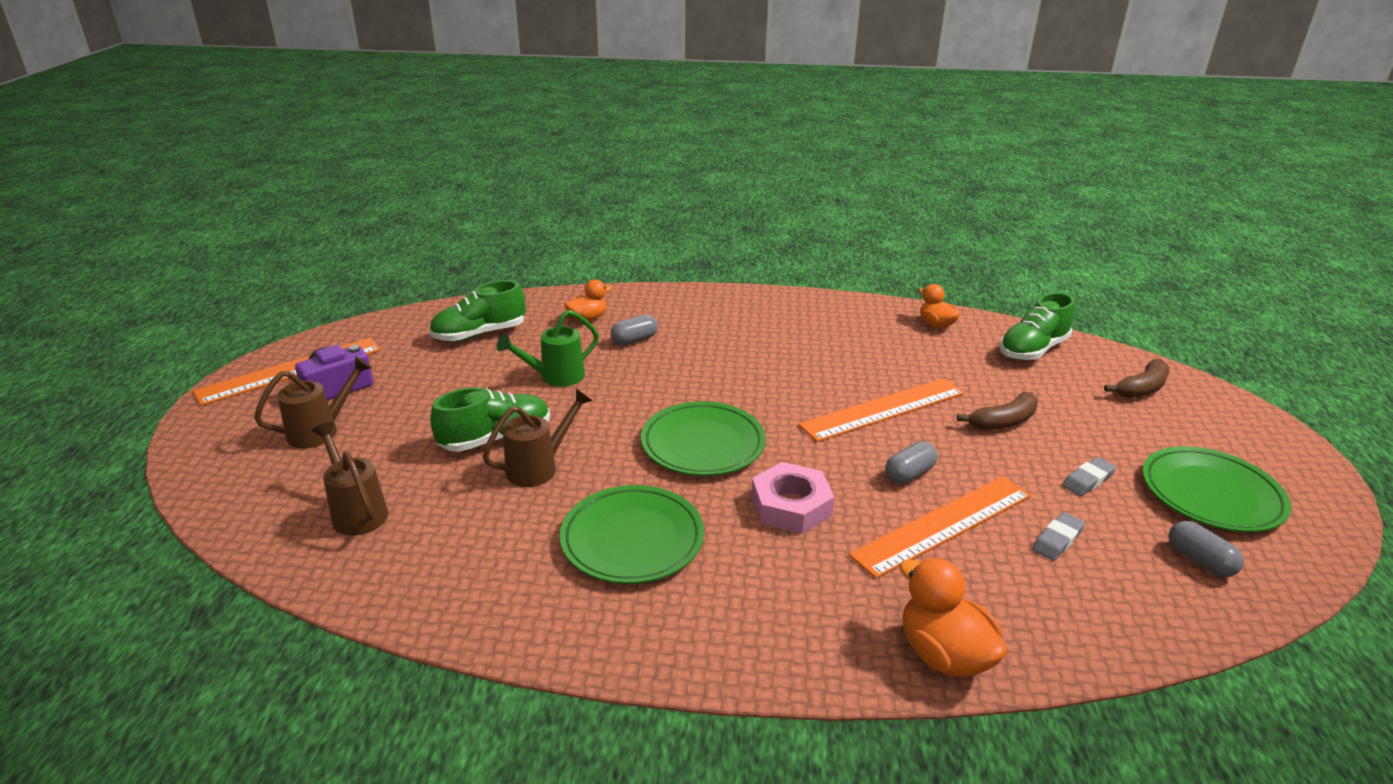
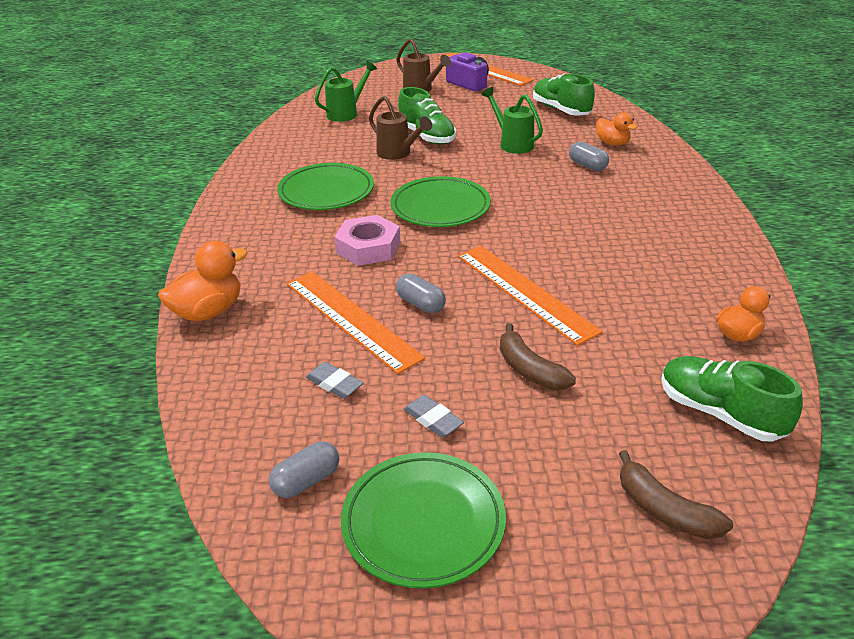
camera: 85 degrees right, 5 degrees up
brown watering can [312,422,388,536] -> green watering can [315,61,377,122]

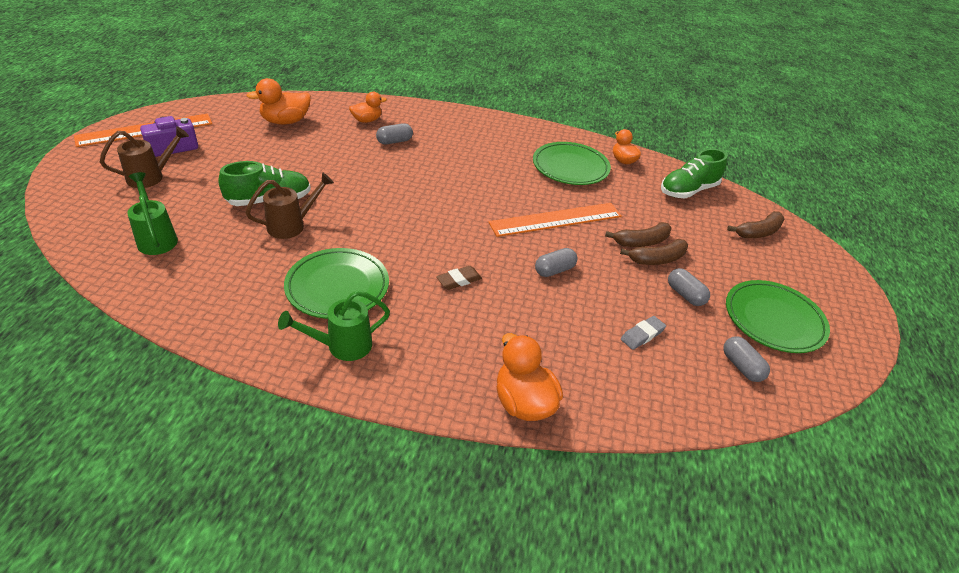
camera: 80 degrees left, 5 degrees up
orange ruler [286,271,425,374] -> none
pink nut [334,215,400,266] -> brown eraser [436,266,482,290]
green plate [390,176,491,227] -> green plate moved to [533,142,611,185]
grey eraser [404,395,464,437] -> grey capsule [668,268,710,306]
green watering can [481,87,543,154] -> green watering can moved to [278,290,390,361]
green shoe [533,74,595,116] -> orange duck [247,78,311,125]
none -> brown banana [620,239,688,265]

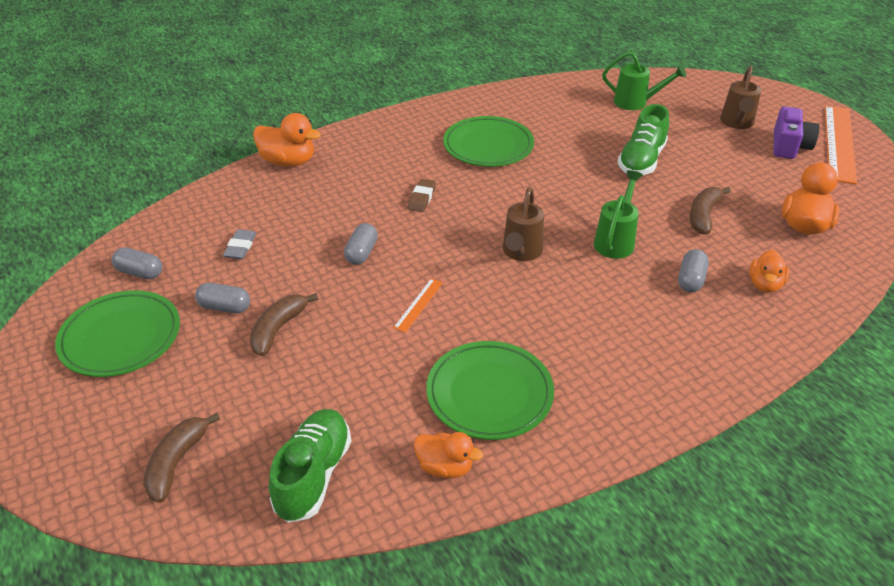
camera: 140 degrees right, 0 degrees up
brown watering can [245,172,334,239] -> brown watering can moved to [503,187,544,261]
green watering can [278,290,390,361] -> green watering can moved to [594,170,643,259]
orange ruler [488,203,622,237] -> orange ruler [393,278,443,333], size x0.45
brown banana [605,222,671,247] -> brown banana moved to [690,187,731,234]

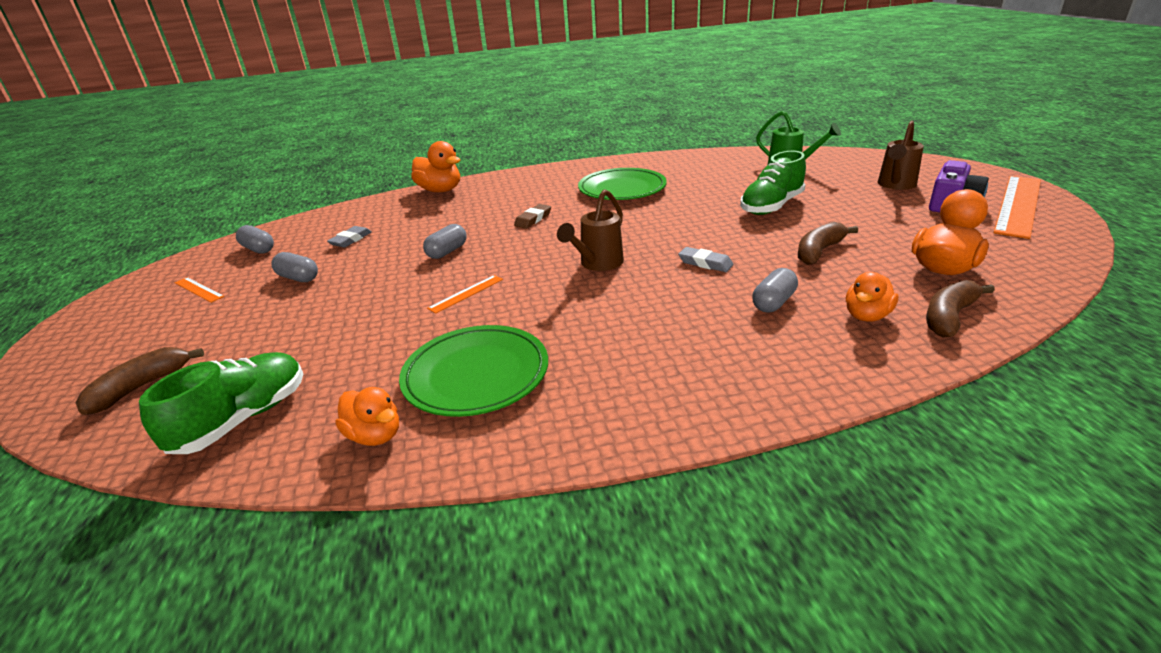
camera: 20 degrees right, 10 degrees down
green plate [55,290,180,377] -> orange ruler [174,277,225,303]
brown banana [250,293,318,356] -> brown banana moved to [926,280,995,338]
green watering can [594,170,643,259] -> grey eraser [678,247,734,272]

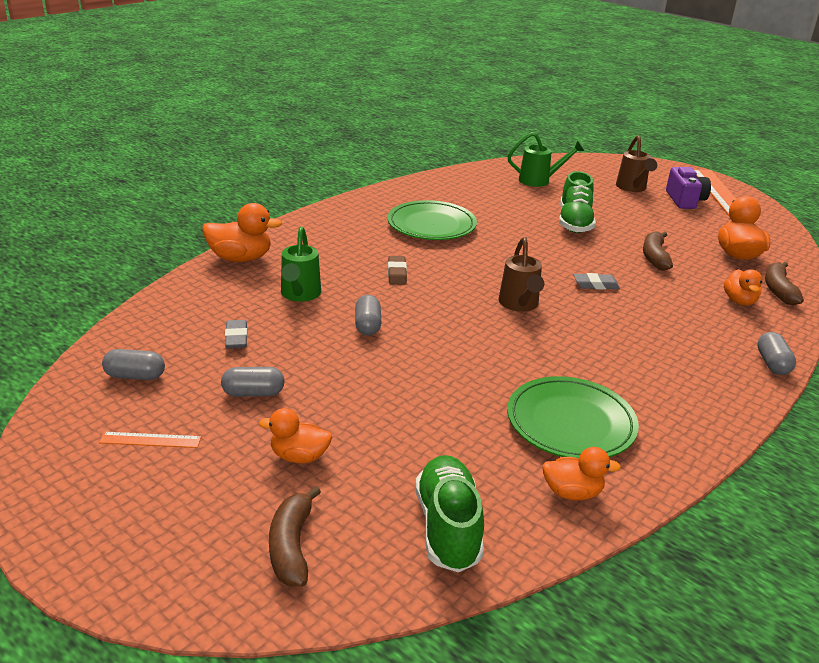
camera: 40 degrees left, 0 degrees up
orange ruler [427,275,503,314] -> none
grey capsule [752,268,798,312] -> grey capsule moved to [757,332,796,375]
none -> orange duck [259,408,332,463]
none -> green watering can [281,226,321,302]

